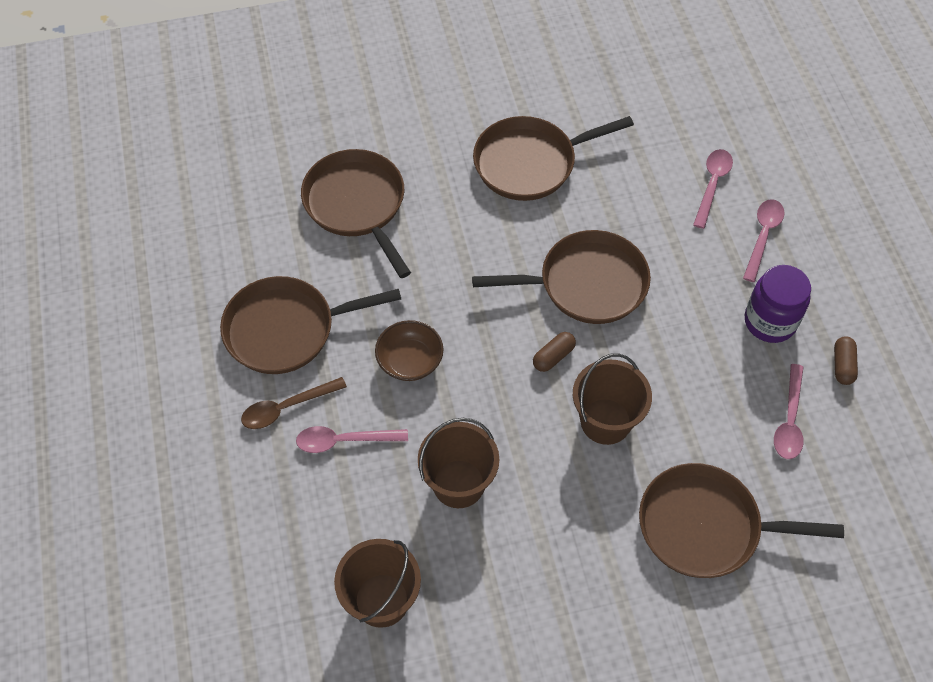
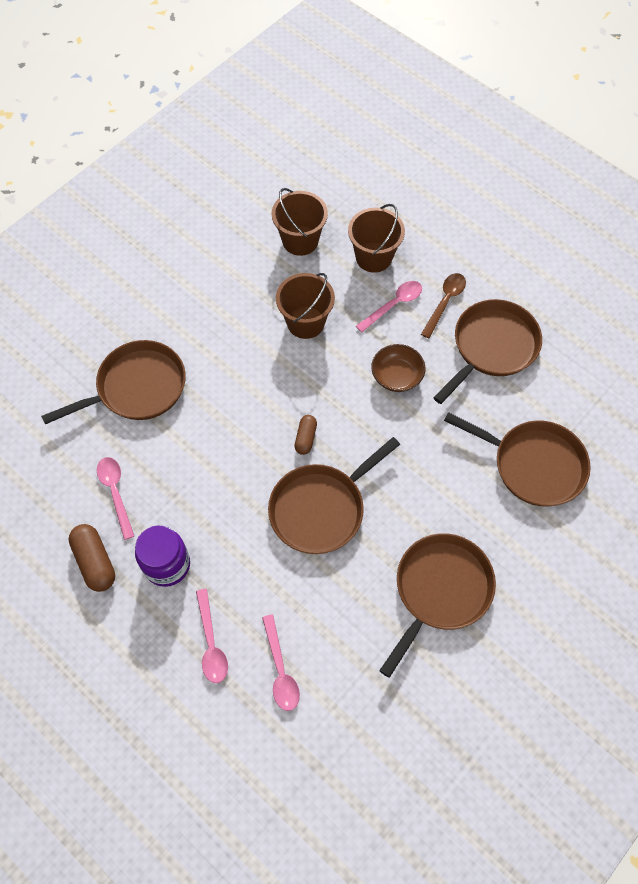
camera: 145 degrees right, 5 degrees up
brown bucket [573,353,652,445] -> brown bucket moved to [348,204,405,273]
brown capsule [834,336,858,385] -> brown capsule [68,524,115,592], size x1.61

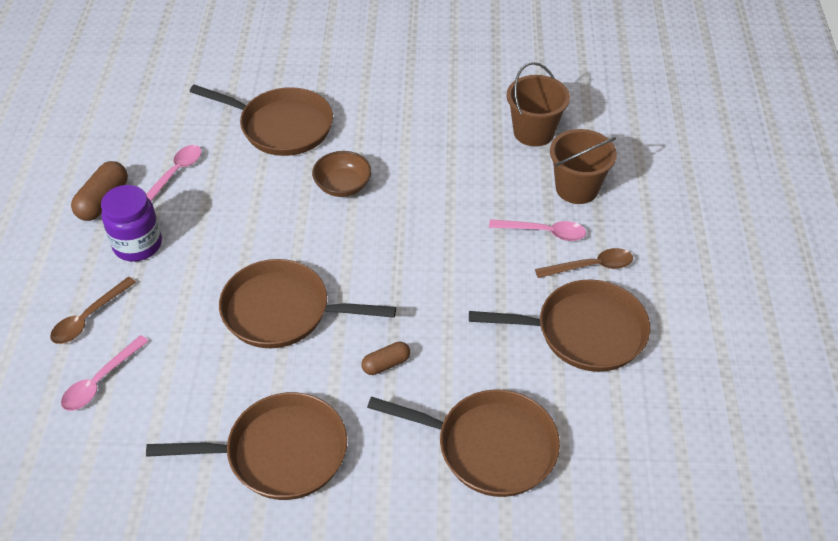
camera: 50 degrees right, 15 degrees down
pink spoon [196,589,228,683] -> brown spoon [50,276,136,344]
brown bucket [276,273,335,339] -> none
brown capsule [294,415,317,455] -> brown capsule moved to [361,342,410,375]
brown bowl [371,344,425,392] -> brown bowl moved to [312,151,372,197]
brown pan [444,412,591,507] -> brown pan turned 60 degrees counterclockwise [367,389,560,497]

